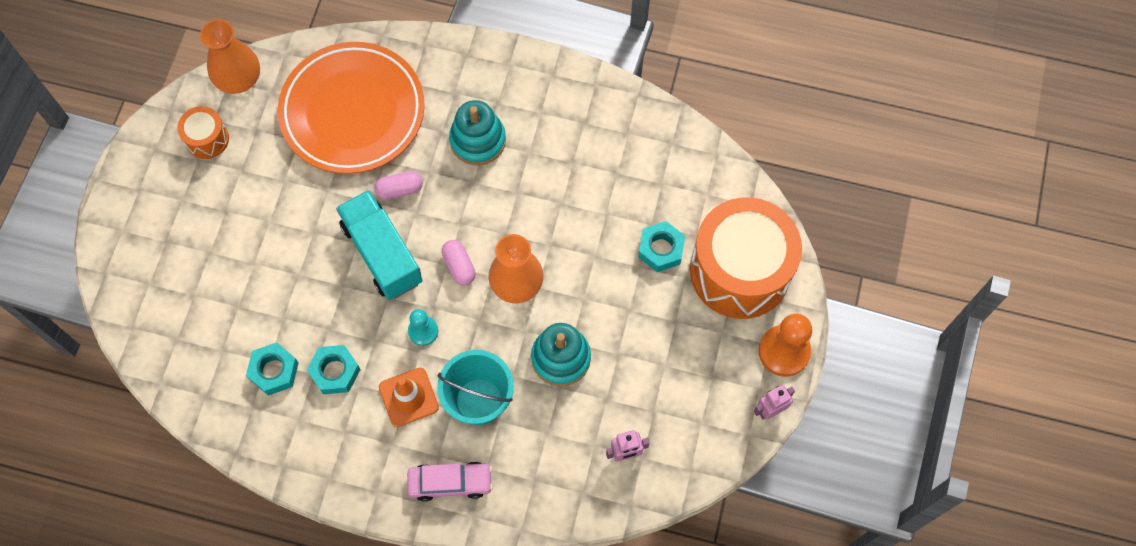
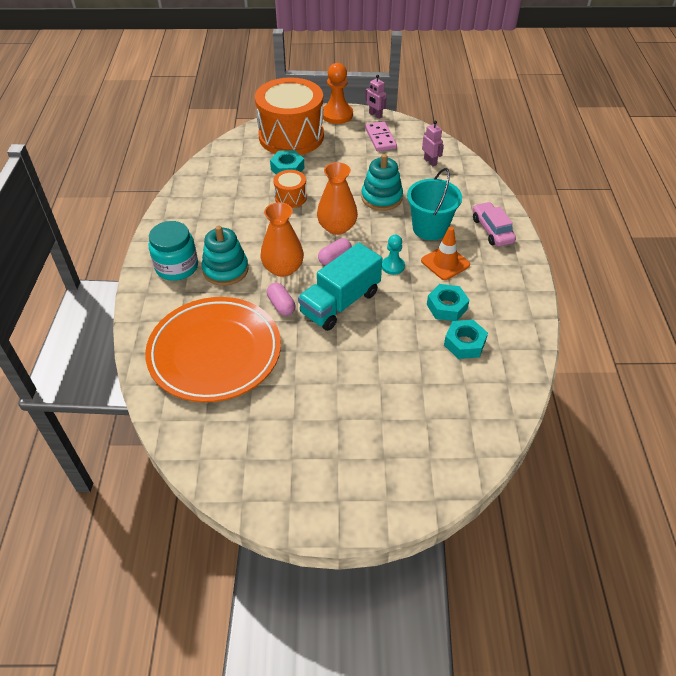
camera: 105 degrees left, 20 degrees down
orange drum [177,106,229,159] -> orange drum moved to [273,170,307,208]
orange vase [200,19,260,94] -> orange vase moved to [261,202,304,277]
none -> turquoise jar [149,221,198,281]
none -> pink domino [365,121,397,151]

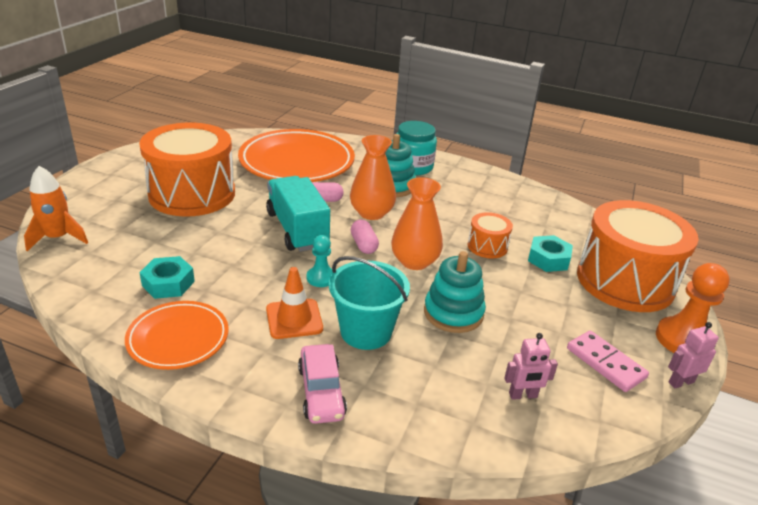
camera: 110 degrees right, 15 degrees down
pink domino [365,121,397,151] -> pink domino turned 45 degrees clockwise [567,330,649,392]
turquoise nut [427,284,469,321] -> none
pink car [473,202,516,247] -> pink car turned 75 degrees clockwise [298,344,347,424]
none -> orange rocket [24,166,88,251]
none -> orange plate [125,301,229,370]
none -> orange drum [139,123,235,217]

